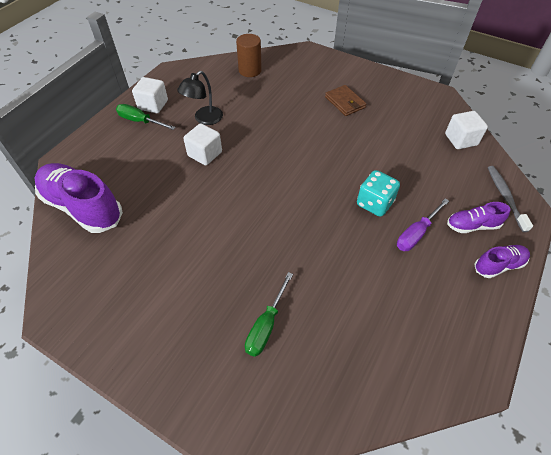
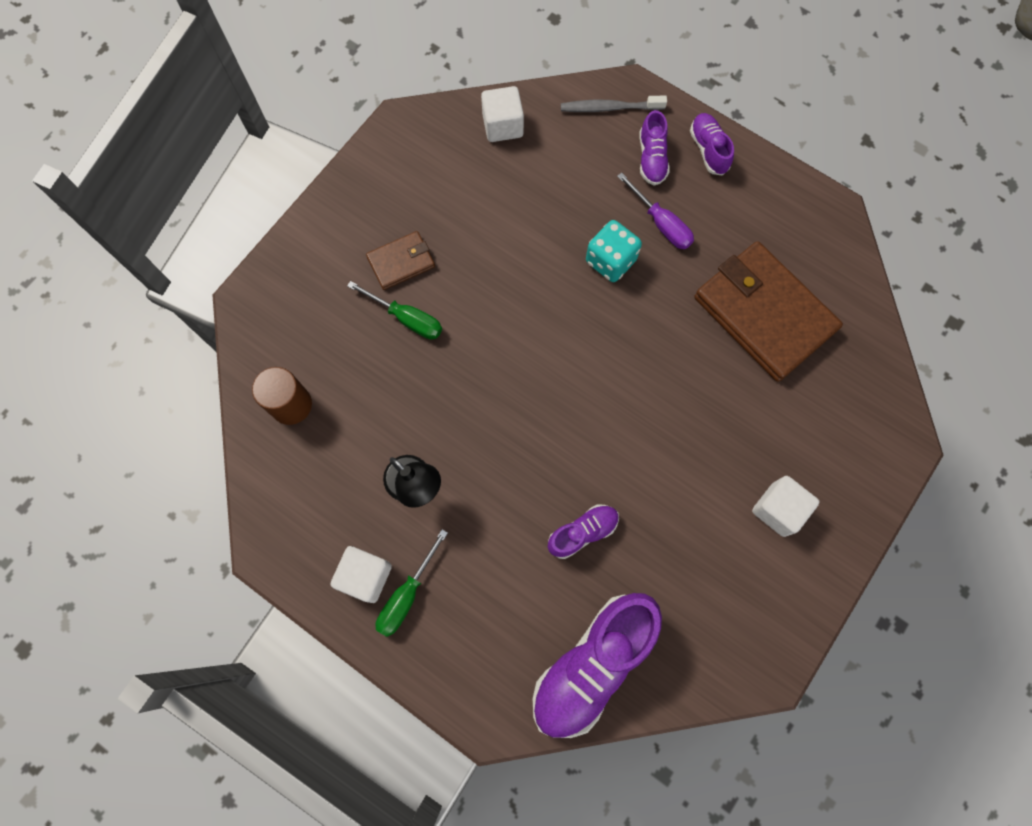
camera: 85 degrees left, 20 degrees up
white cube [183,123,222,165] -> white cube moved to [752,476,820,537]
green screwdriver [245,272,293,357] -> green screwdriver moved to [347,281,442,339]
none -> purple shoe [548,504,619,559]
none -> brown wallet [694,241,843,382]

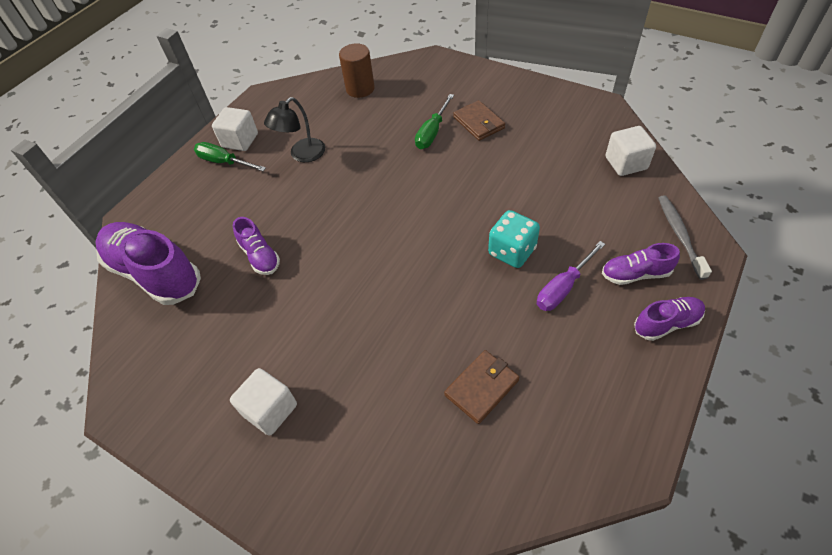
camera: 90 degrees right, 20 degrees down
brown wallet [694,241,843,382] -> brown wallet [444,350,520,424], size x0.49

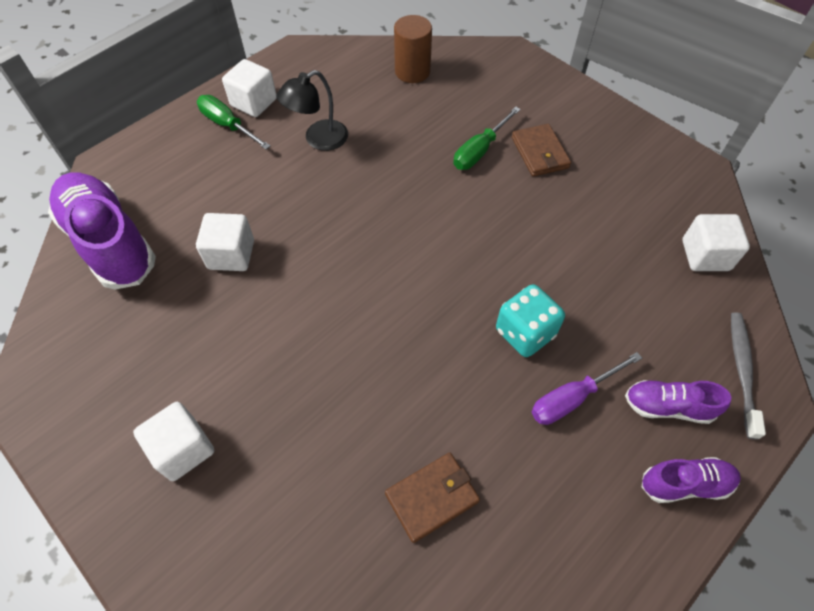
camera: 10 degrees right, 5 degrees up
purple shoe [233,217,280,275] -> white cube [196,213,254,271]

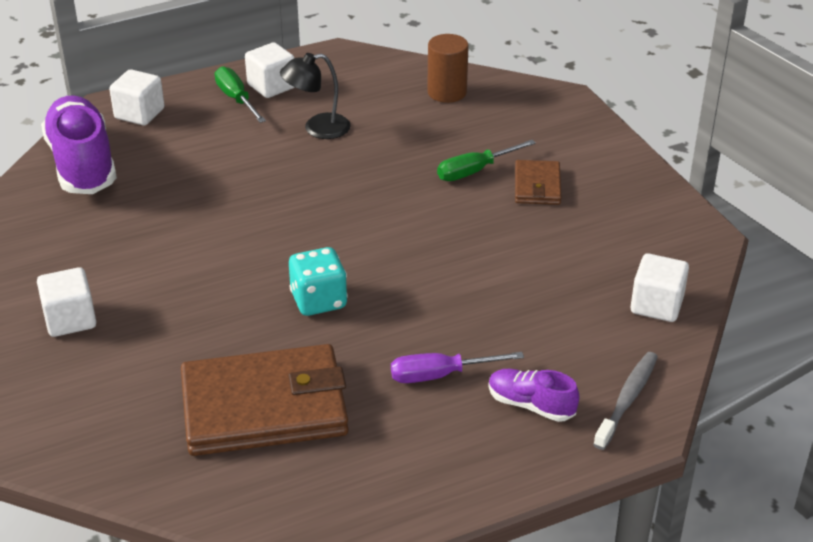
camera: 20 degrees right, 20 degrees down
white cube [196,213,254,271] -> white cube moved to [109,69,165,125]
brown wallet [385,453,480,543] -> brown wallet [181,344,349,456], size x2.05
turquoise dice [496,284,565,357] -> turquoise dice moved to [289,247,348,316]
purple shoe [642,457,741,503] -> none

